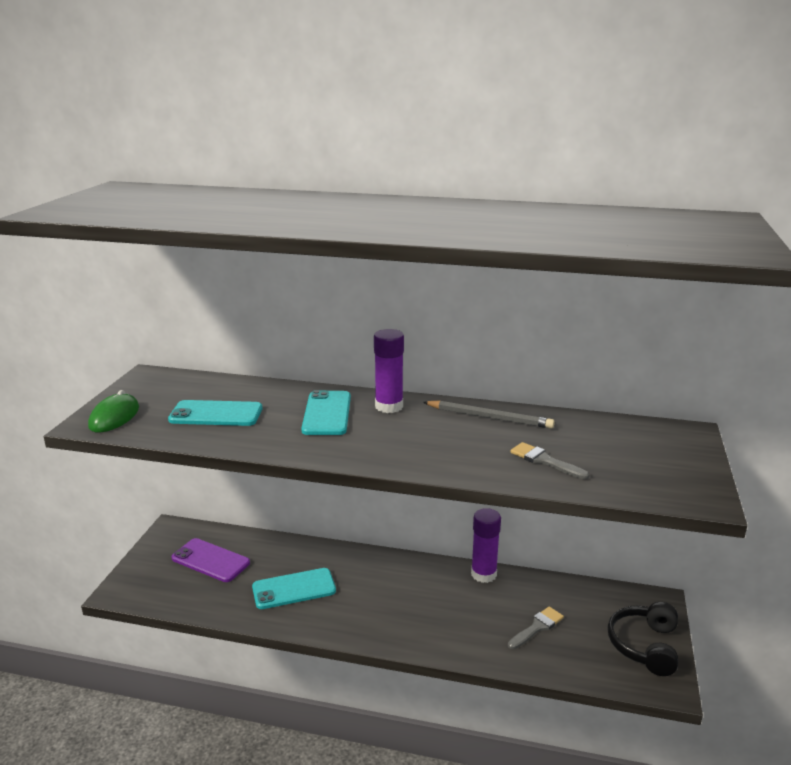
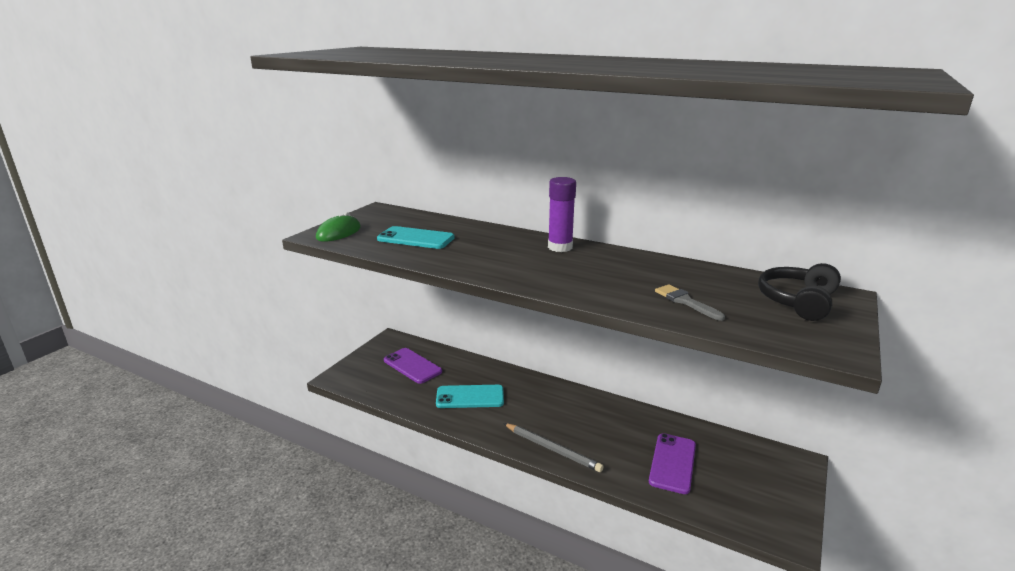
camera: 15 degrees right, 0 degrees up
turquoise phone [301,390,351,435] -> none
grey pencil [423,400,555,429] -> grey pencil moved to [503,423,604,472]
purple glue stick [471,508,501,583] -> none
grey brush [508,607,564,649] -> purple phone [649,433,696,494]
black headphones [608,602,678,676] -> black headphones moved to [758,263,841,321]

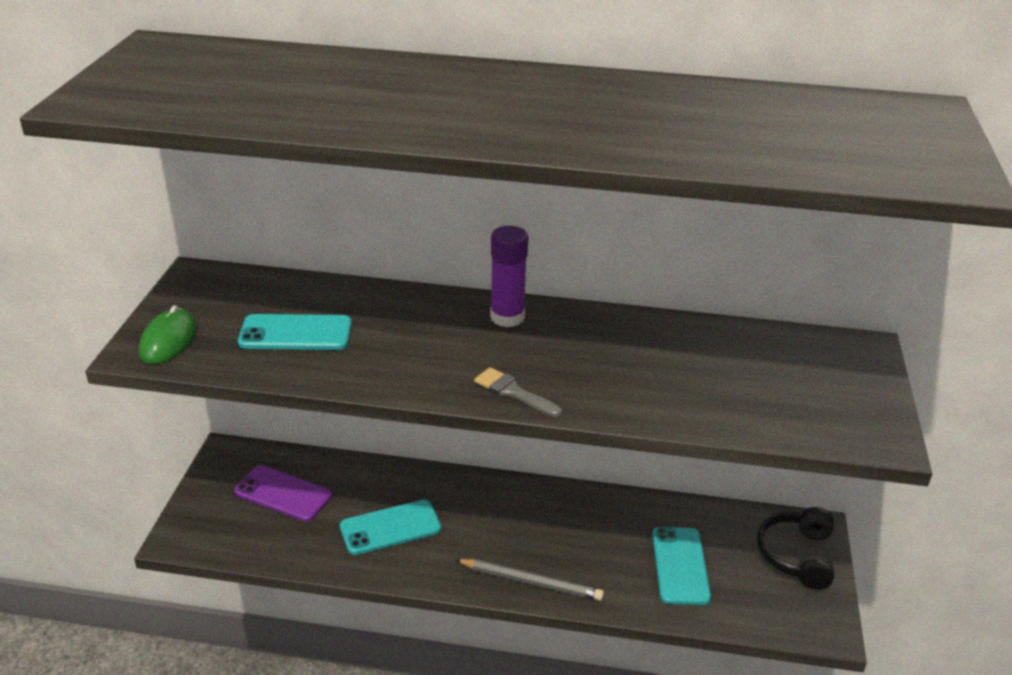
camera: 20 degrees left, 10 degrees up
purple phone [649,433,696,494] -> turquoise phone [652,527,711,605]
grey brush [655,284,725,321] -> grey brush moved to [474,367,562,417]
black headphones [758,263,841,321] -> black headphones moved to [757,507,834,589]

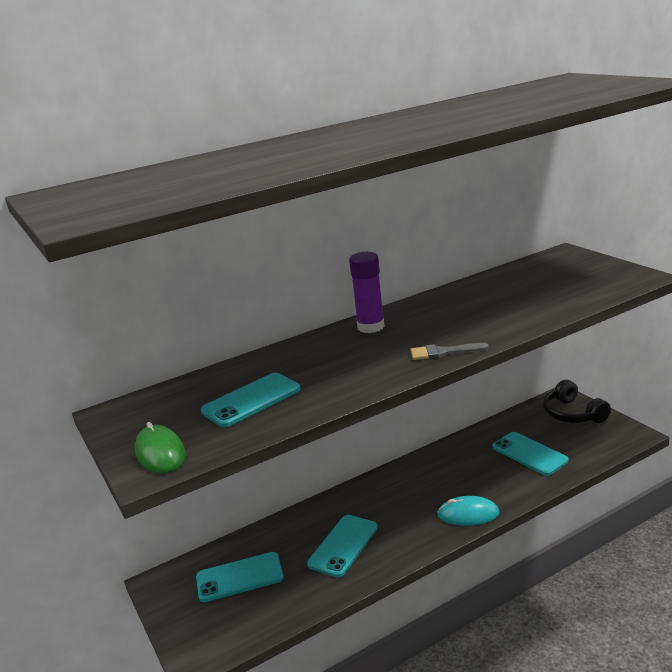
camera: 35 degrees left, 10 degrees down
purple phone [234,465,332,522] -> turquoise phone [196,552,284,602]
grey pencil [455,559,604,601] -> turquoise mouse [437,496,500,526]

